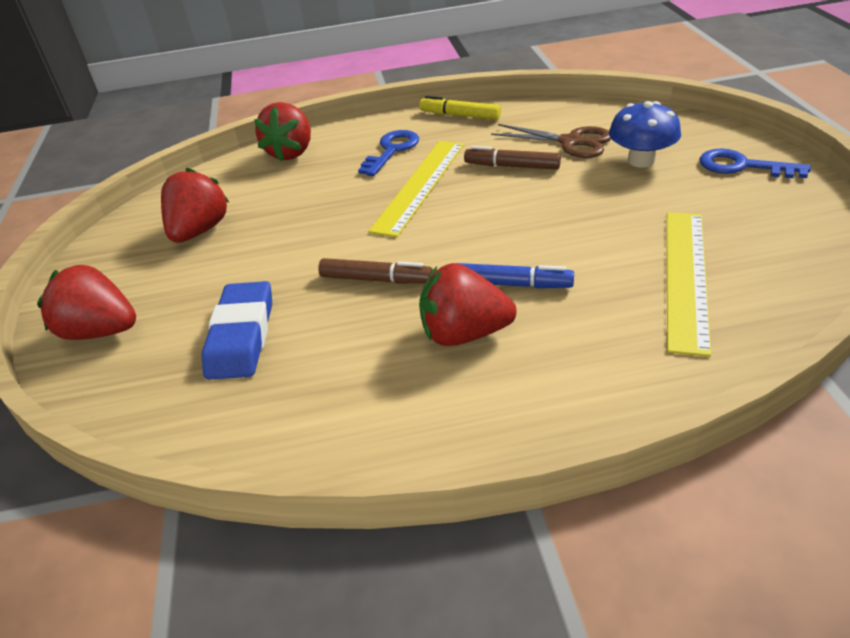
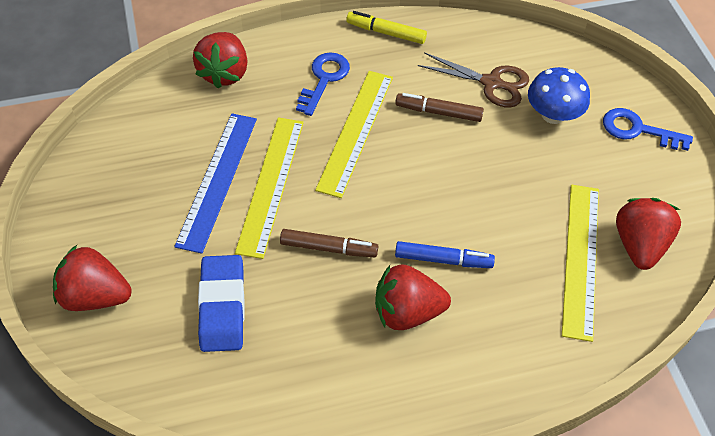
camera: 10 degrees left, 15 degrees up
red strawberry [161,167,229,243] -> red strawberry moved to [616,198,681,270]
none -> blue ruler [174,113,257,254]
none -> yellow ruler [235,117,304,259]

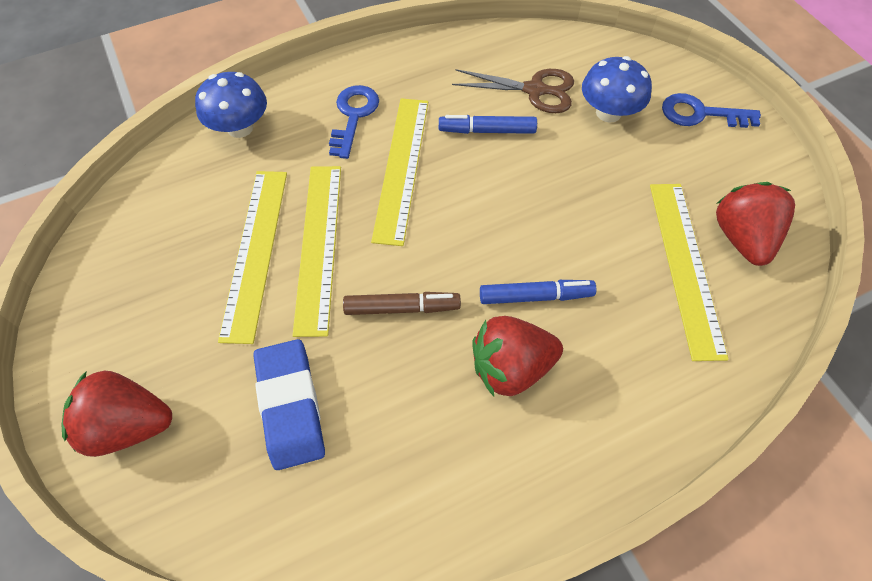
camera: 10 degrees left, 5 degrees up
blue ruler [174,113,257,254] -> yellow ruler [218,171,287,344]
red strawberry [193,32,247,89] -> blue mushroom [195,72,267,138]
yellow marker [346,11,427,44] -> none
brown marker [395,93,484,122] -> blue marker [439,115,537,134]

